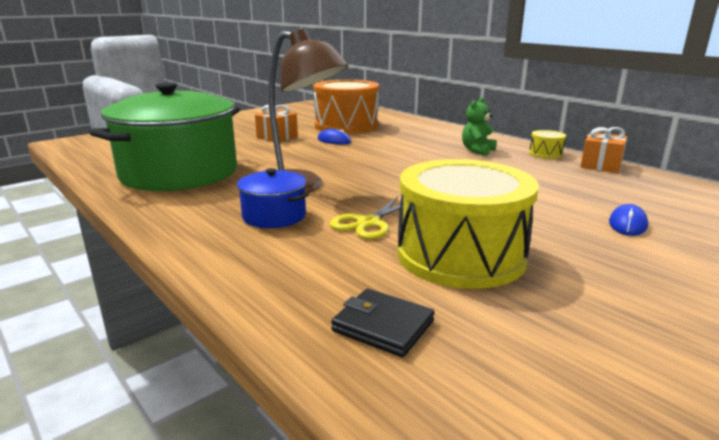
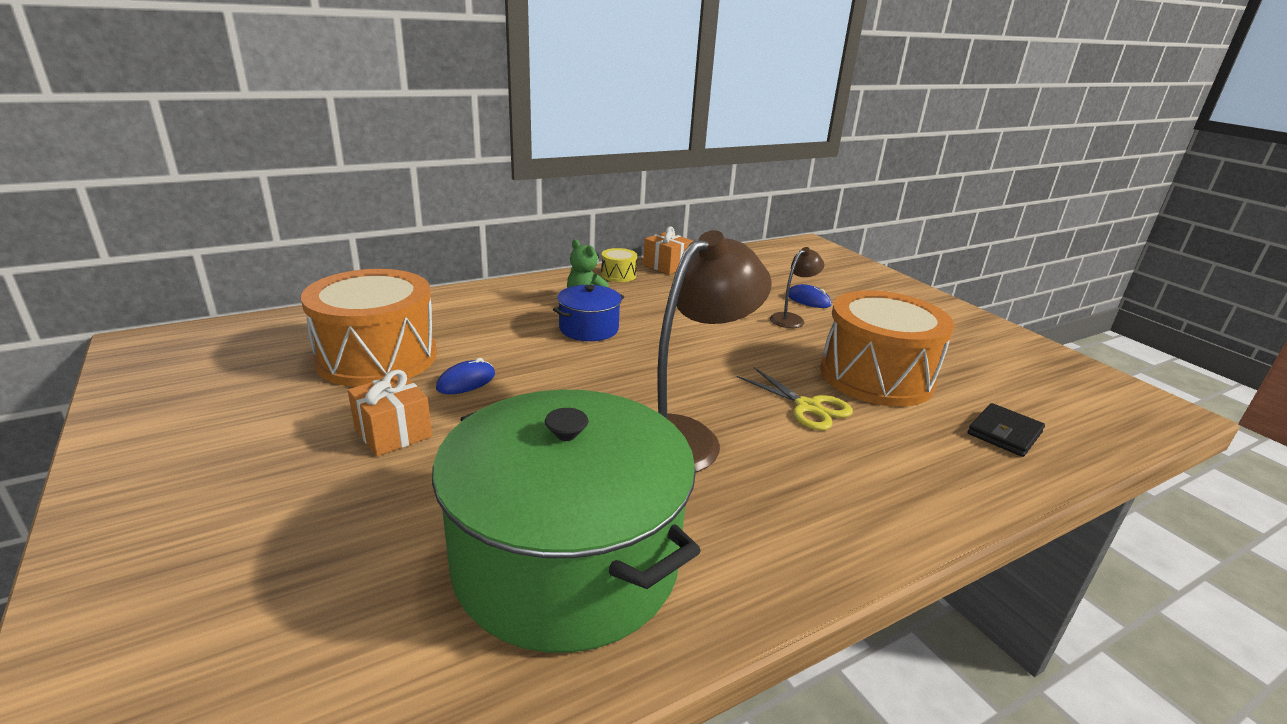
camera: 80 degrees left, 5 degrees up
blue pot [237,168,309,228] -> blue pot moved to [553,285,624,341]
yellow drum [397,159,539,289] -> orange drum [820,290,954,407]
none -> brown lamp [770,247,824,328]

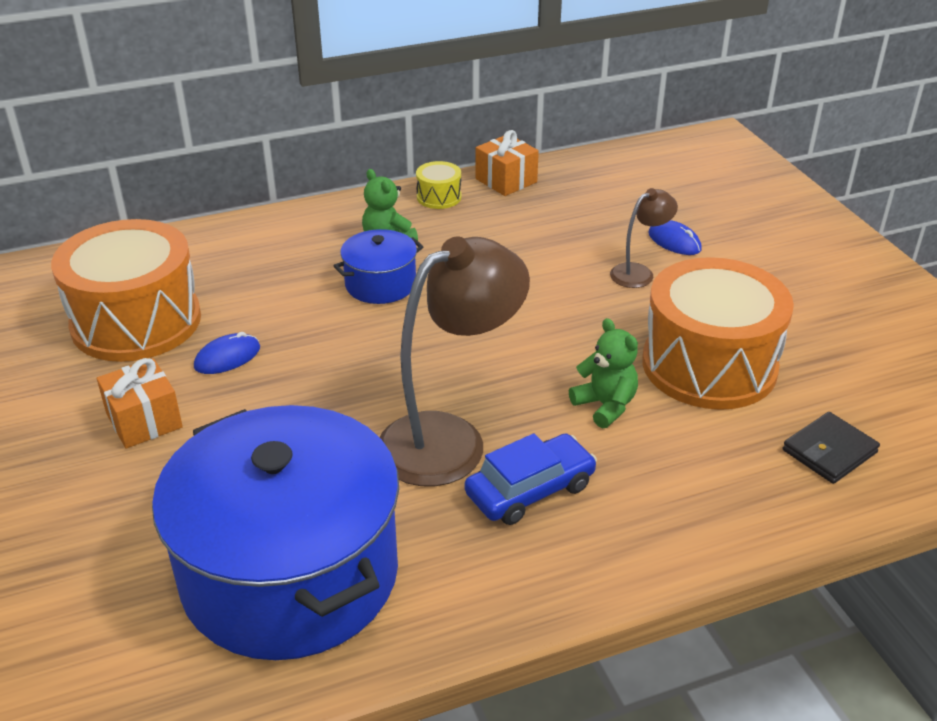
camera: 10 degrees right, 10 degrees up
green pot [432,389,701,653] -> blue pot [152,405,399,660]
yellow scissors [737,367,853,430] -> green teddy bear [569,318,638,428]
none -> blue car [464,433,597,525]

